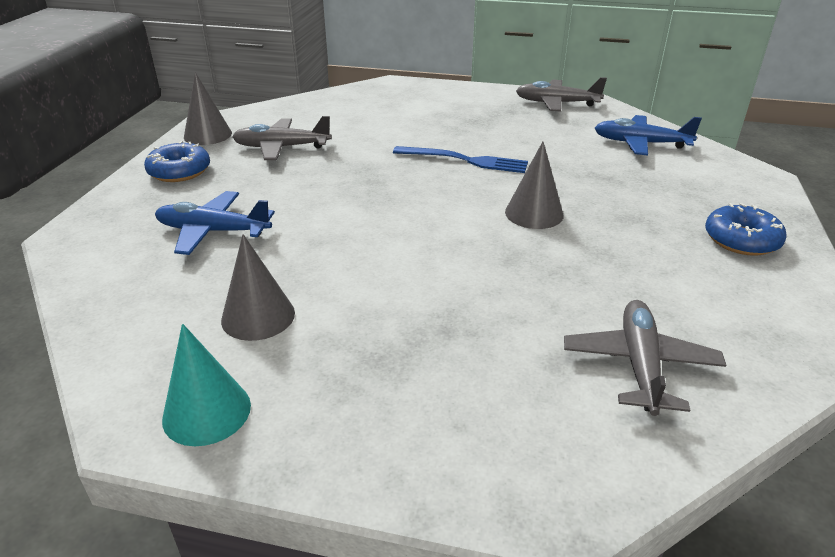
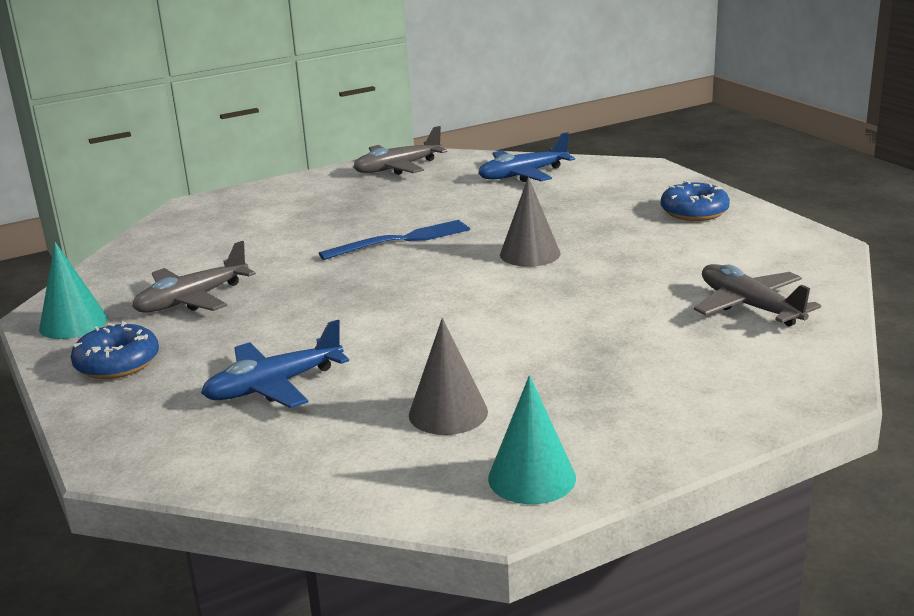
camera: 40 degrees left, 10 degrees down
grey cone [184,72,232,145] -> turquoise cone [39,242,107,339]

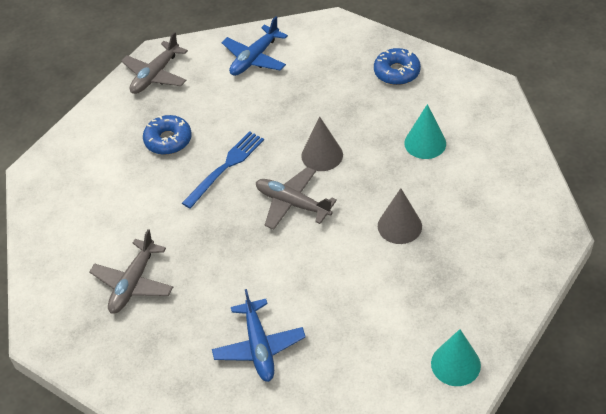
camera: 25 degrees left, 25 degrees up
turquoise cone [39,242,107,339] -> turquoise cone moved to [404,104,446,159]
blue donut [71,321,159,379] -> blue donut moved to [143,115,192,155]
blue plane [201,320,349,408] -> blue plane turned 45 degrees counterclockwise [212,289,306,382]
grey cone [409,318,488,435] -> grey cone moved to [378,188,422,244]
grey plane [694,264,821,326] -> grey plane moved to [256,167,337,230]

